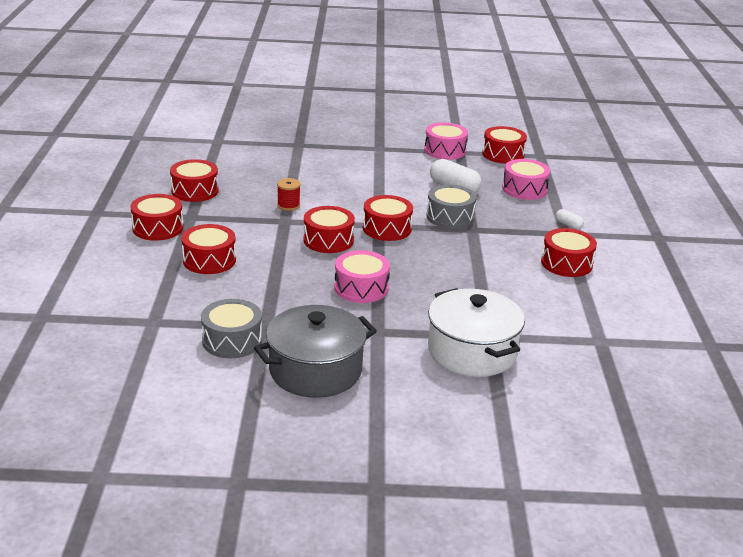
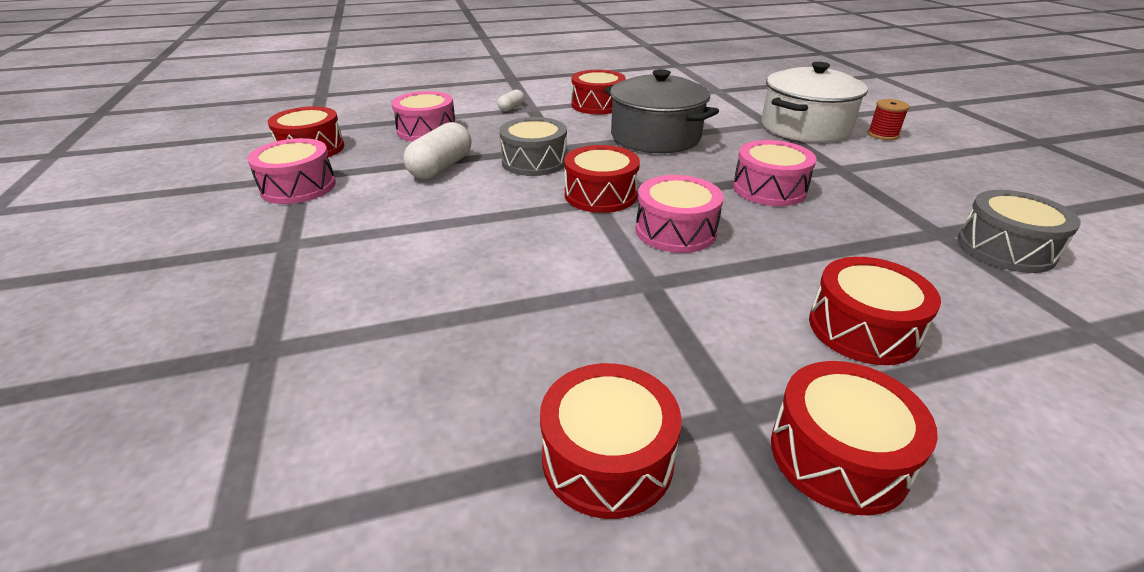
camera: 105 degrees left, 5 degrees up
grey pot [254,305,377,398] -> grey pot moved to [605,69,719,153]
red spool [277,178,301,211] -> red spool moved to [868,99,910,140]
red drum [304,206,355,253] -> pink drum [636,175,724,253]

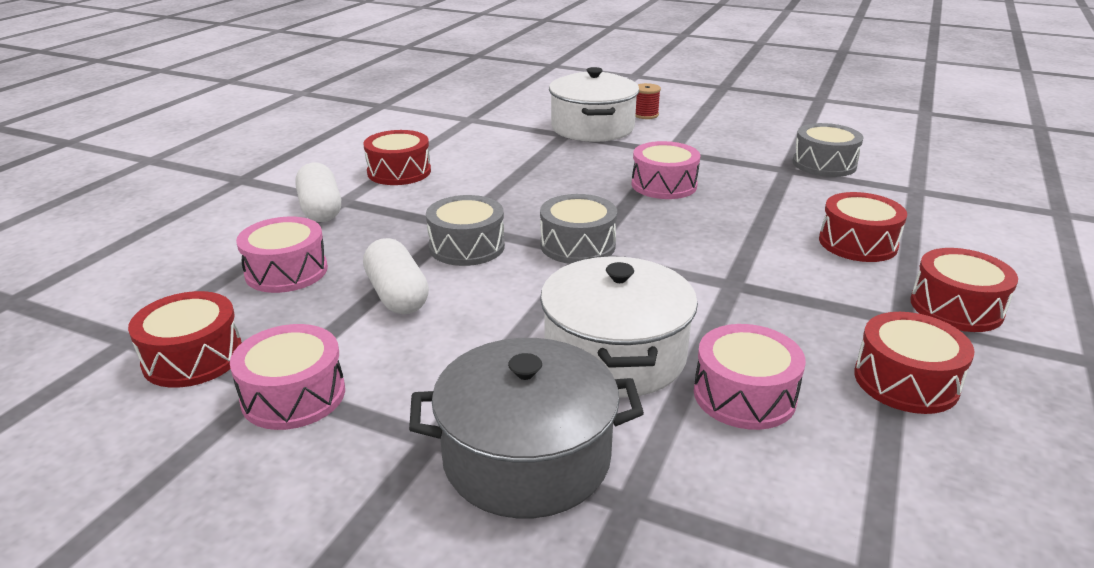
camera: 50 degrees left, 5 degrees down
white capsule [497,90,525,112] -> white capsule [295,163,341,222], size x1.93
red drum [564,145,640,213] -> grey drum [540,194,617,264]
grey pot [605,69,719,153] -> grey pot moved to [409,338,644,518]
pink drum [636,175,724,253] -> pink drum moved to [694,324,806,430]
none -> white pot [540,256,698,398]

